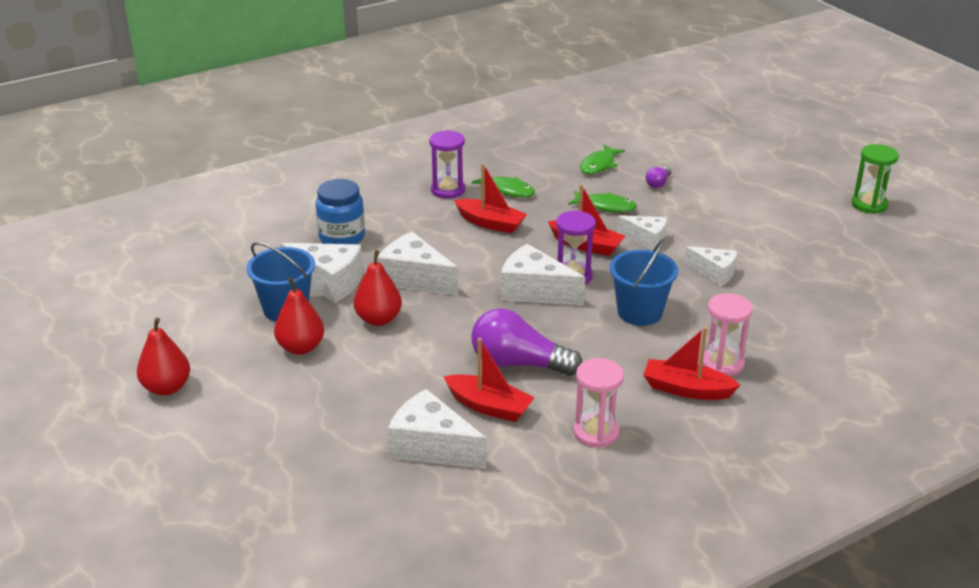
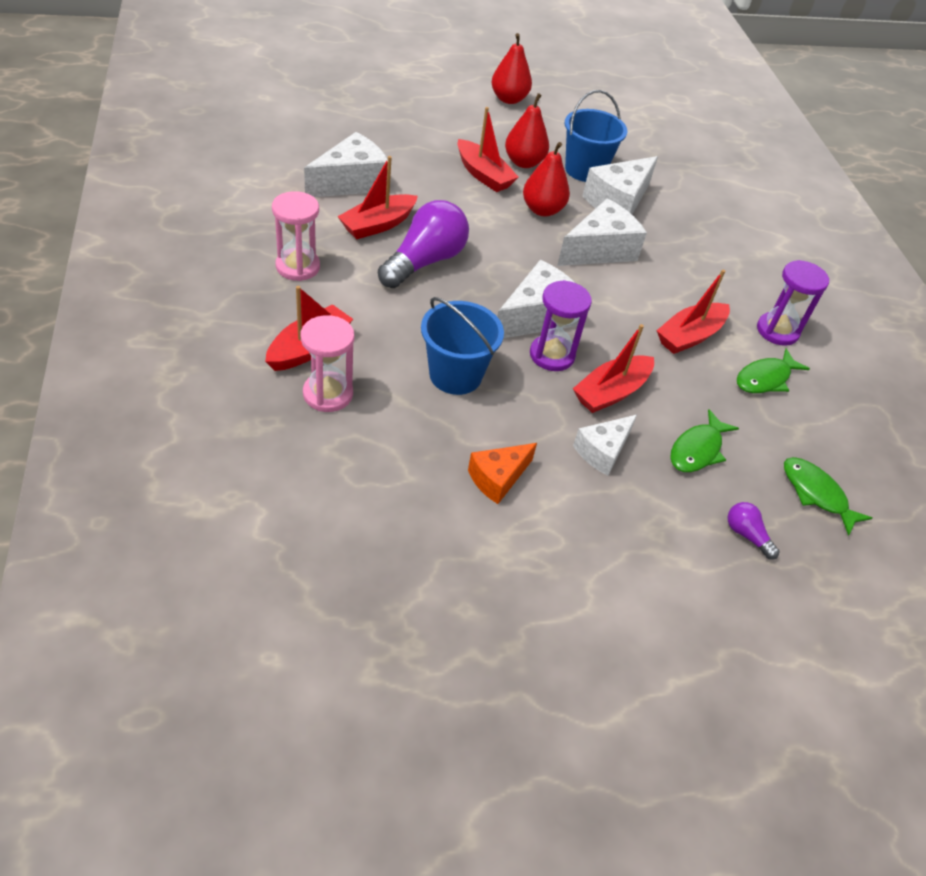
camera: 105 degrees right, 15 degrees up
blue jar [316,179,365,244] -> none
white cheese [684,246,737,286] -> orange cheese [468,443,537,504]
green hourglass [852,144,899,214] -> none
none -> red boat [458,107,519,192]

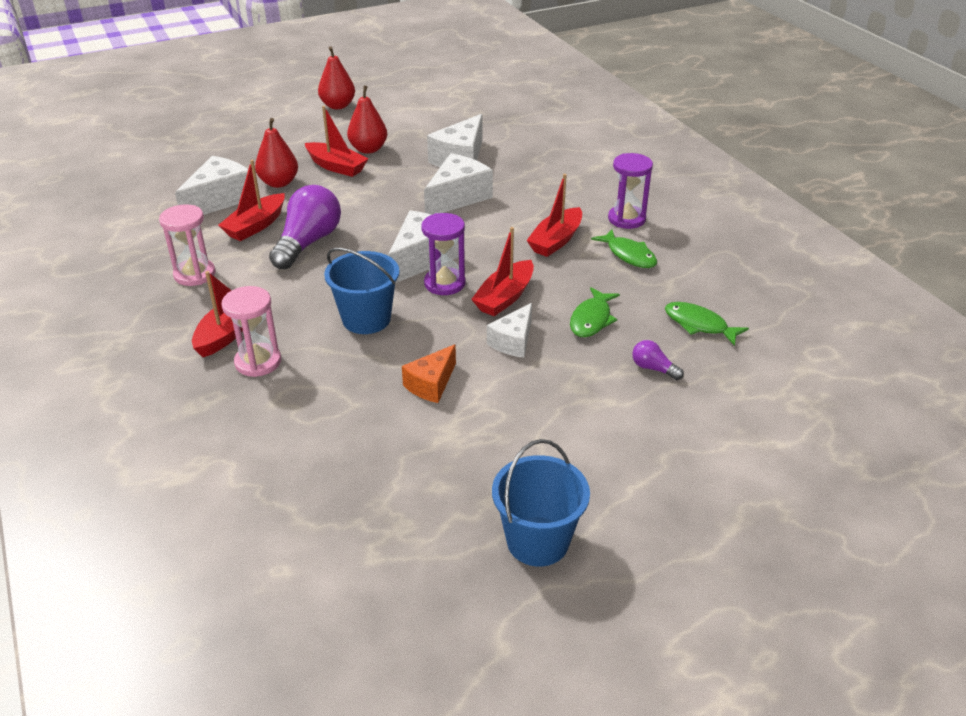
camera: 10 degrees left, 10 degrees down
red pear [523,142,570,217] -> red pear moved to [255,118,298,188]
blue bucket [565,90,627,182] -> blue bucket moved to [492,439,590,567]
green fish [737,348,810,393] -> green fish turned 75 degrees counterclockwise [591,229,657,268]

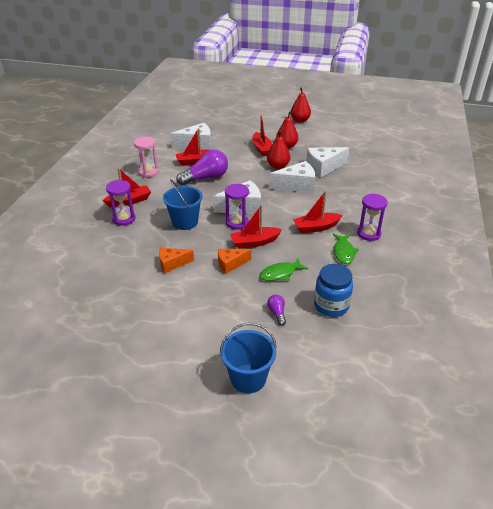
camera: 40 degrees right, 0 degrees up
pink hourglass [221,286,281,377] -> purple hourglass [106,180,136,226]
red pear [255,118,298,188] -> red pear moved to [267,131,290,169]
white cheese [487,303,532,358] -> orange cheese [218,249,252,274]
blue bucket [492,439,590,567] -> blue bucket moved to [220,323,277,394]
green fish [665,302,749,346] -> blue jar [314,264,353,317]

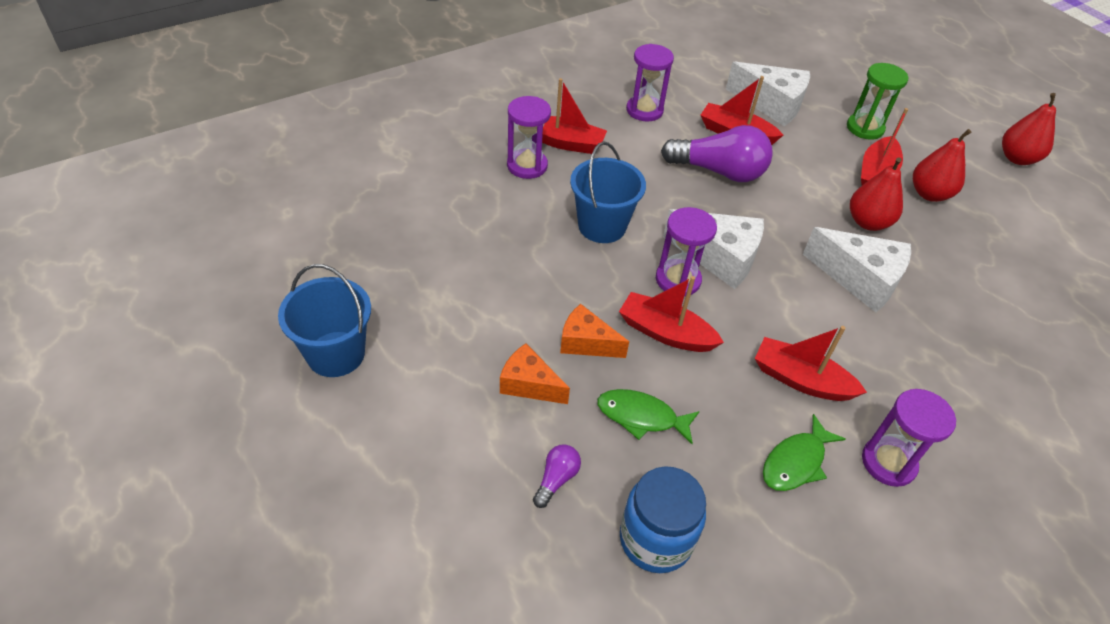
camera: 40 degrees right, 10 degrees up
pink hourglass [134,137,159,177] -> purple hourglass [626,44,674,122]
orange cheese [159,248,194,273] -> orange cheese moved to [500,343,570,404]
blue bucket [220,323,277,394] -> blue bucket moved to [278,264,371,377]
white cheese [306,147,349,177] -> none
none -> green hourglass [847,63,908,140]

